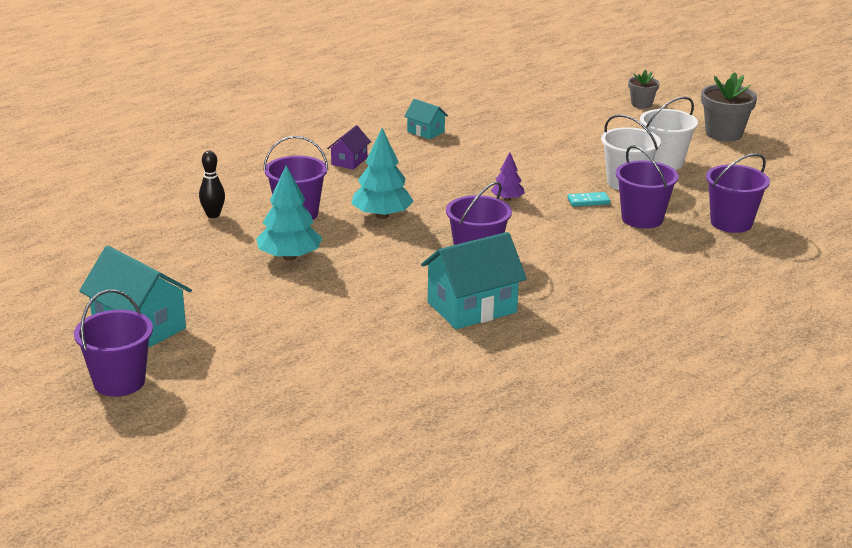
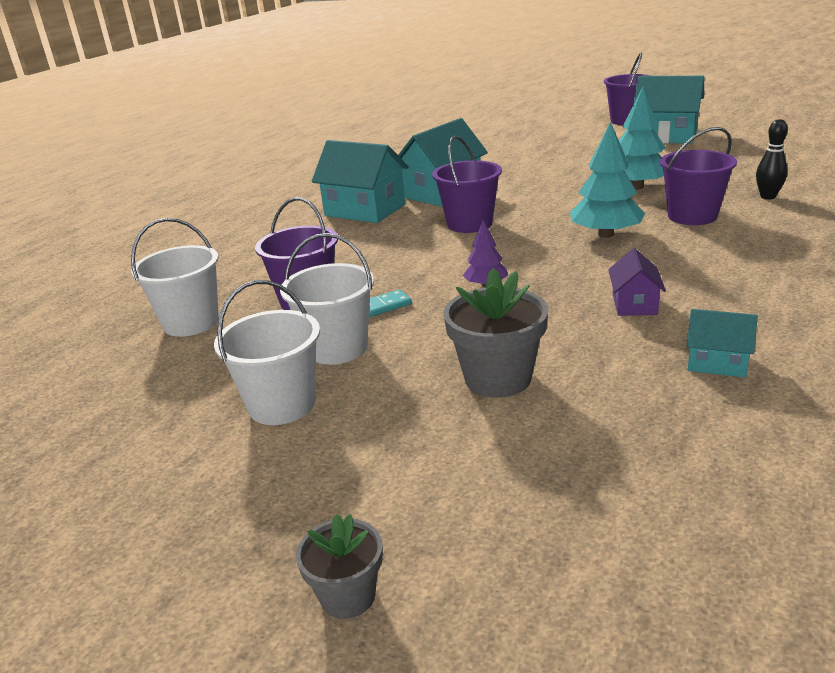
camera: 165 degrees right, 0 degrees up
purple house [327,125,371,170] -> purple house moved to [608,248,666,316]
grey flower pot [701,72,757,141] -> grey flower pot moved to [443,268,548,398]
purple bucket [706,153,770,233] -> white bucket [131,218,219,337]
none -> turquoise house [312,140,409,223]

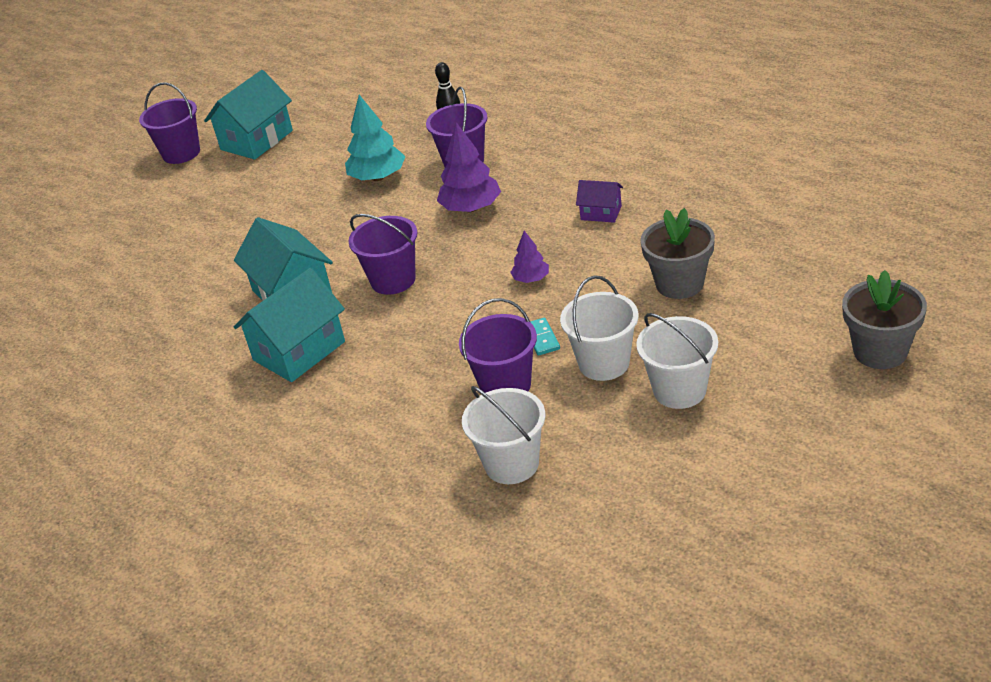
camera: 75 degrees left, 10 degrees up
grey flower pot [296,514,383,619] -> grey flower pot [842,270,927,369], size x1.69
turquoise tree [570,122,645,238] -> purple tree [437,122,501,212]
turquoise house [687,309,758,378] -> none

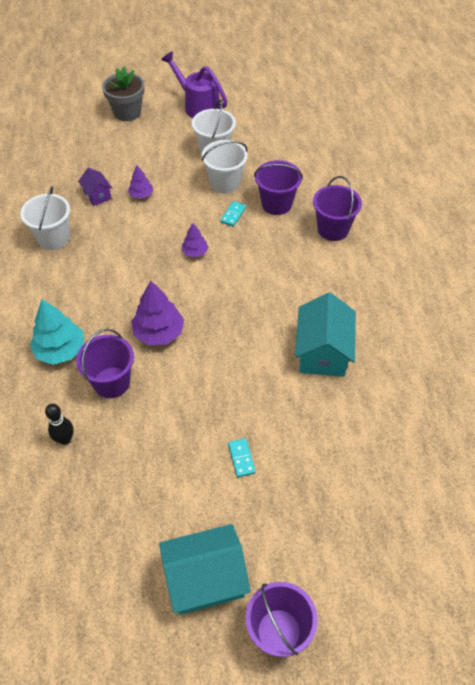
camera: 145 degrees left, 15 degrees up
turquoise house [234,268,345,382] -> none
turquoise tree [345,95,406,181] -> turquoise tree moved to [30,299,84,365]
purple bucket [348,214,417,295] -> purple bucket moved to [313,176,362,241]
white bucket [462,386,545,484] -> white bucket moved to [20,186,70,250]
purple house [576,180,623,223] -> purple house moved to [78,168,112,206]
grey flower pot [640,208,715,299] -> purple tree [128,165,153,199]
none -> purple watering can [161,51,227,118]
none -> turquoise domino [228,438,256,477]

